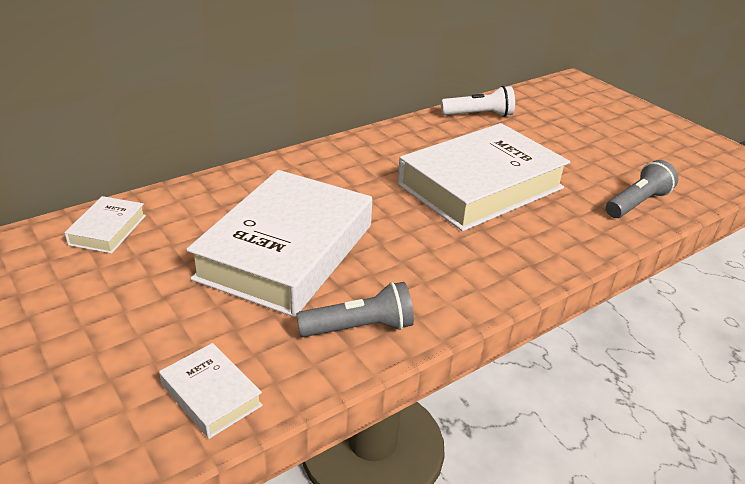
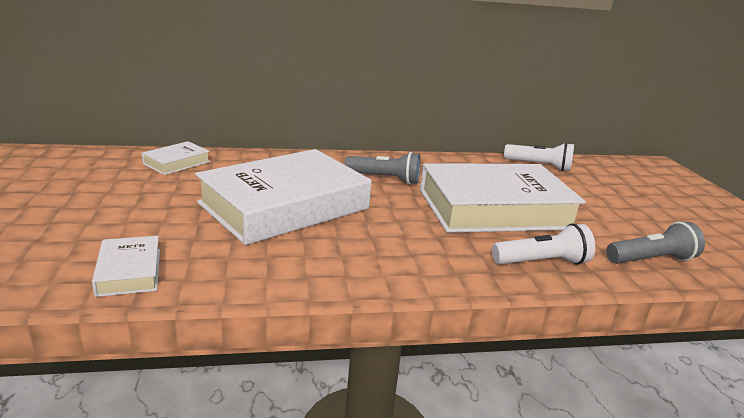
camera: 25 degrees right, 10 degrees down
grey flashlight [296,282,414,337] -> grey flashlight moved to [345,152,421,184]
none -> white flashlight [492,223,595,265]

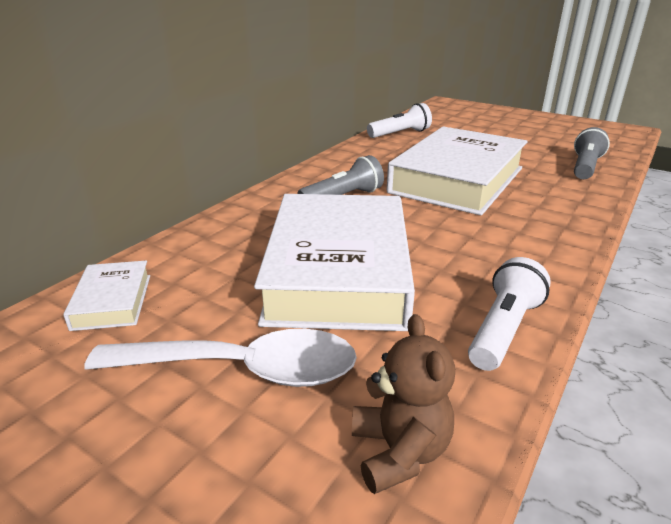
camera: 45 degrees left, 5 degrees up
white book [92,236,160,297] -> brown teddy bear [352,314,455,494]
white flashlight [492,223,595,265] -> white flashlight moved to [468,257,551,371]
none -> white spoon [84,329,357,387]

